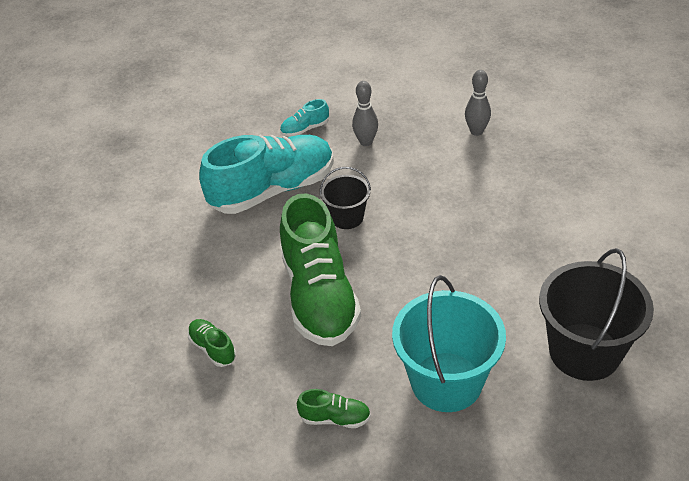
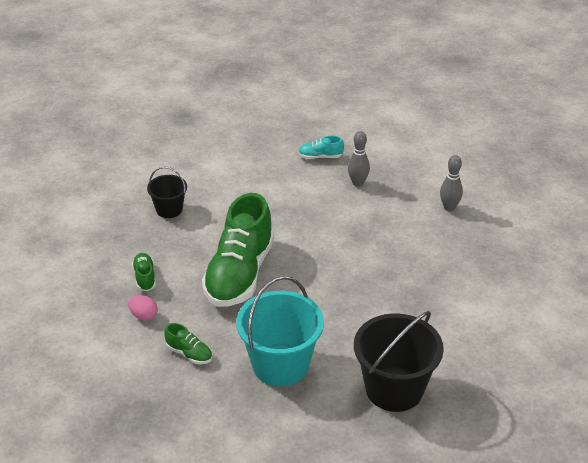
camera: 25 degrees right, 5 degrees down
turquoise shoe [199,135,334,214] -> none
black bucket [320,167,371,229] -> black bucket moved to [147,167,187,218]
none -> pink egg [128,295,158,321]

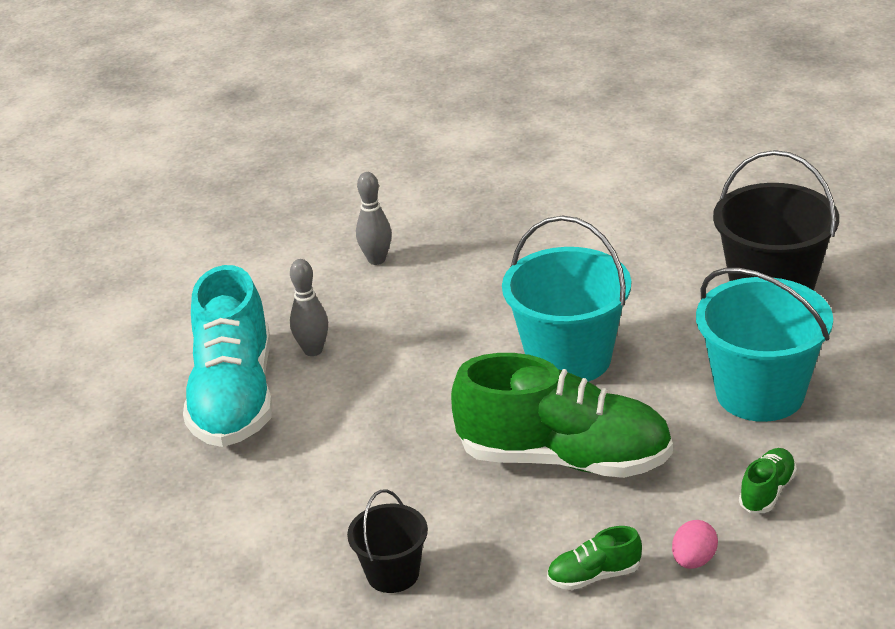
camera: 90 degrees left, 5 degrees down
turquoise shoe [298,136,344,159] -> turquoise shoe [183,265,273,447], size x2.42
none -> turquoise bucket [502,215,631,382]

